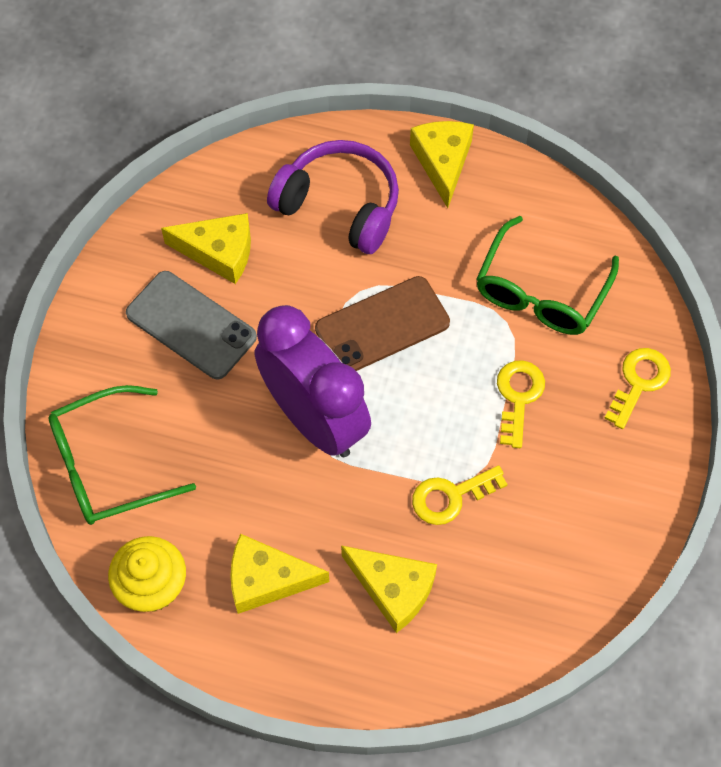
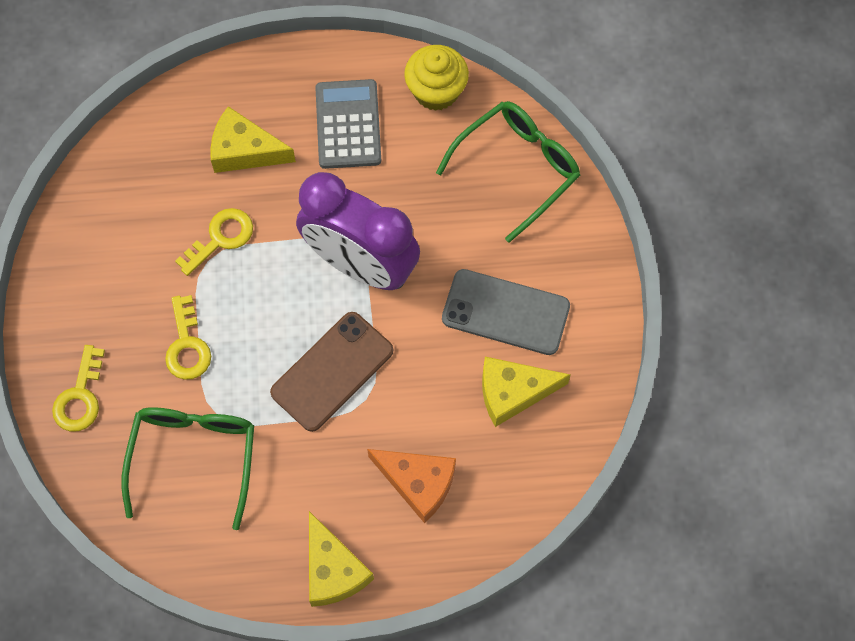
camera: 160 degrees right, 5 degrees up
yellow cheese [230,534,329,614] -> grey calculator [315,79,381,169]
purple headphones [267,140,399,254] -> orange cheese [367,449,456,523]

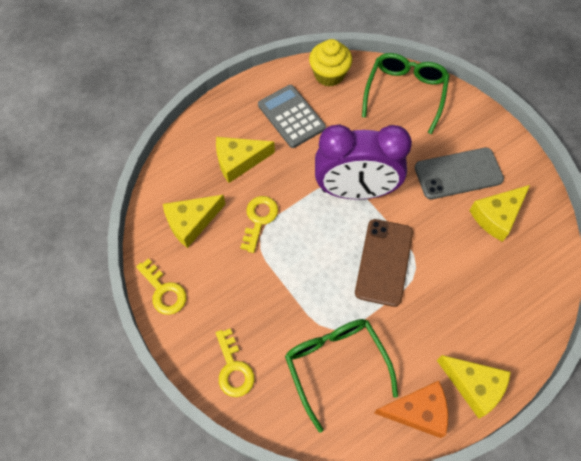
camera: 30 degrees left, 5 degrees down
yellow key [165,295,211,380] -> yellow key moved to [136,258,186,315]
orange cheese [367,449,456,523] -> orange cheese moved to [374,381,448,438]
none -> yellow cheese [163,195,226,248]

